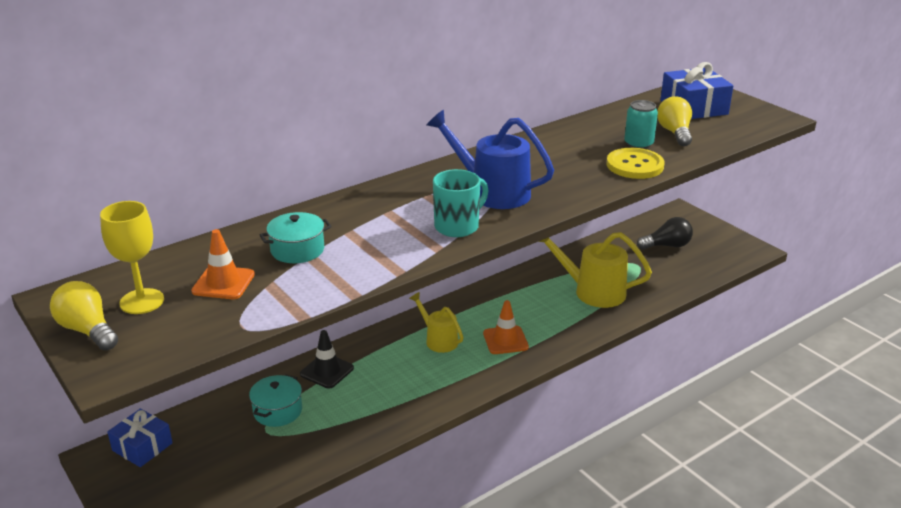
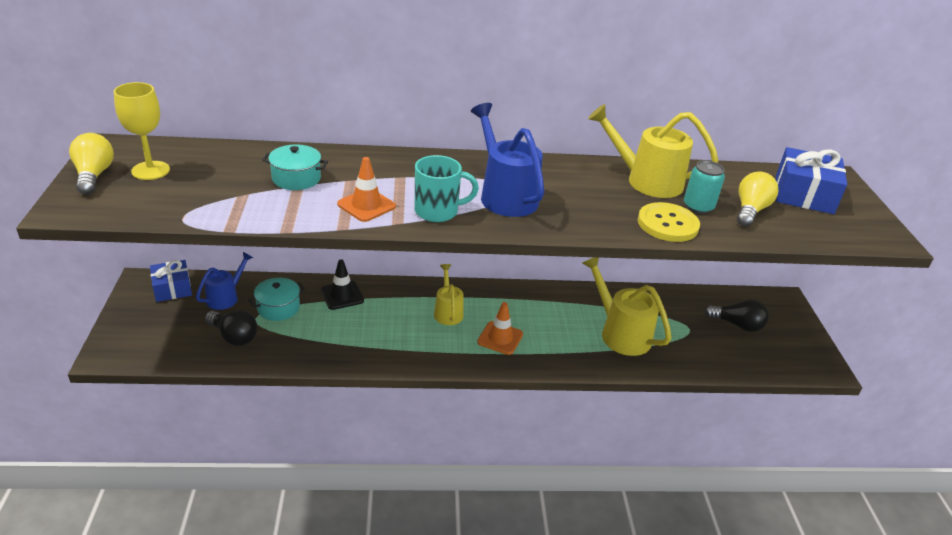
camera: 30 degrees right, 5 degrees up
orange traffic cone [191,229,255,299] -> orange traffic cone moved to [337,157,396,222]
none -> blue watering can [196,252,253,310]
none -> black light bulb [205,310,257,346]
none -> yellow watering can [588,104,718,198]

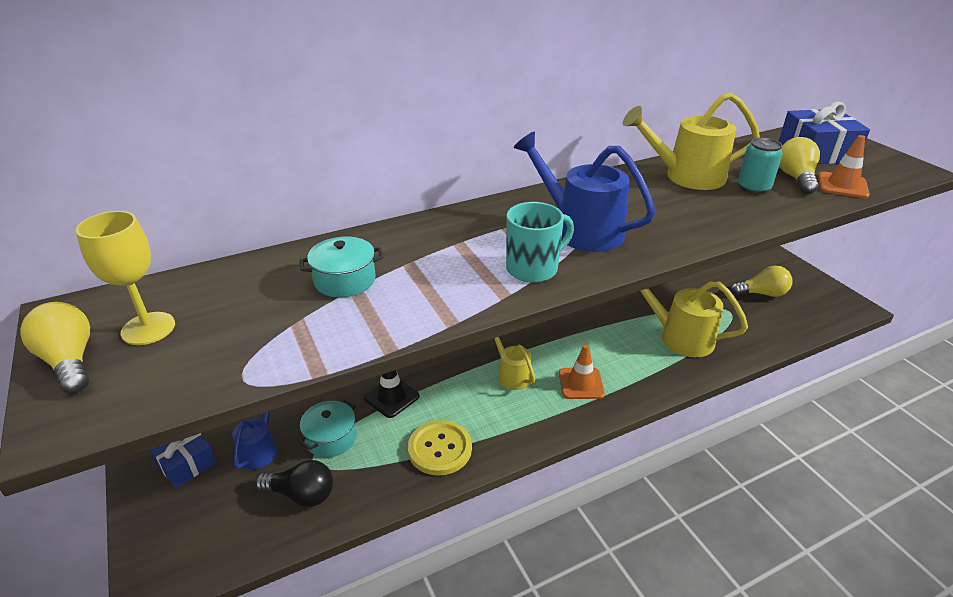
camera: 20 degrees left, 0 degrees up
orange traffic cone [337,157,396,222] -> orange traffic cone moved to [818,135,870,198]
yellow button [638,202,700,242] -> yellow button moved to [408,420,472,476]
black light bulb [704,300,769,332] -> yellow light bulb [730,265,792,297]

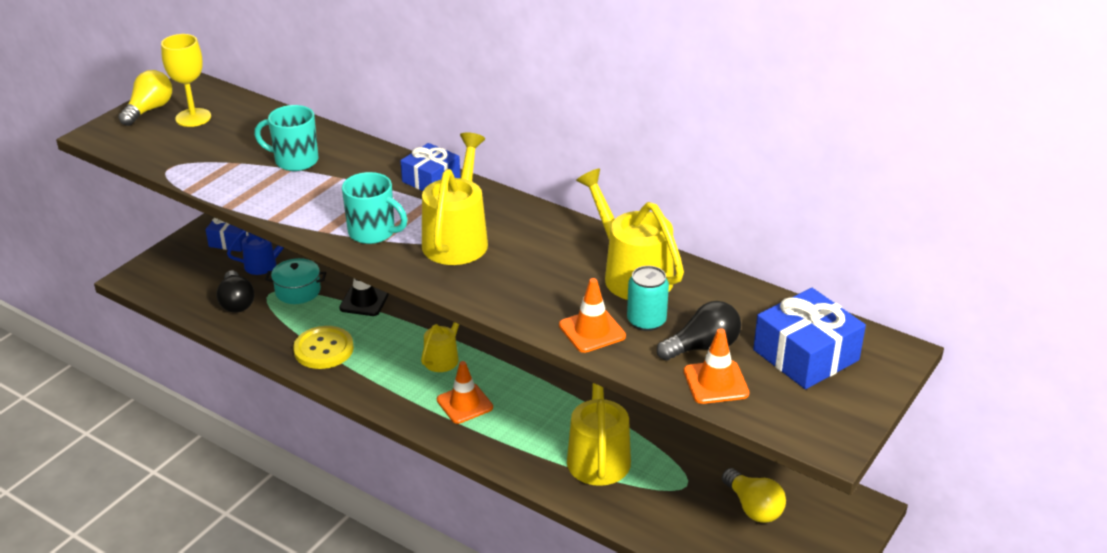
camera: 60 degrees right, 0 degrees up
turquoise pot [300,237,384,297] -> turquoise mug [254,105,318,171]
blue watering can [514,131,656,252] -> yellow watering can [422,132,488,265]
yellow light bulb [779,137,820,194] -> black light bulb [657,301,741,361]
none -> blue gift [400,143,460,191]
none -> orange traffic cone [559,278,626,353]

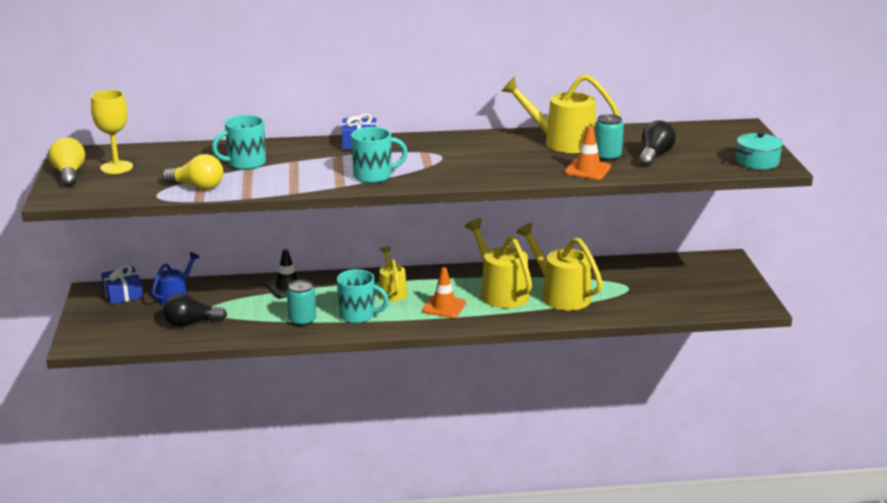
camera: 40 degrees left, 10 degrees down
black light bulb [216,271,254,313] -> black light bulb turned 135 degrees clockwise [163,294,227,327]
turquoise pot [265,258,326,304] -> turquoise pot moved to [736,132,783,169]
yellow button [293,326,354,369] -> turquoise can [287,280,316,326]
yellow watering can [422,132,488,265] -> yellow watering can moved to [465,218,532,308]
orange traffic cone [684,328,749,404] -> none
yellow light bulb [722,468,786,523] -> yellow light bulb moved to [162,154,223,190]
blue gift [753,288,866,389] -> none
none -> turquoise mug [337,269,389,323]

